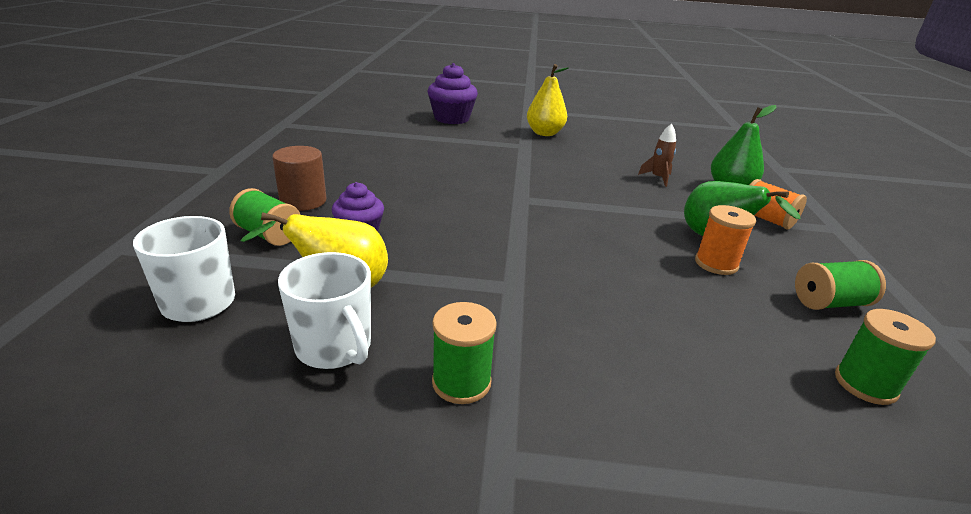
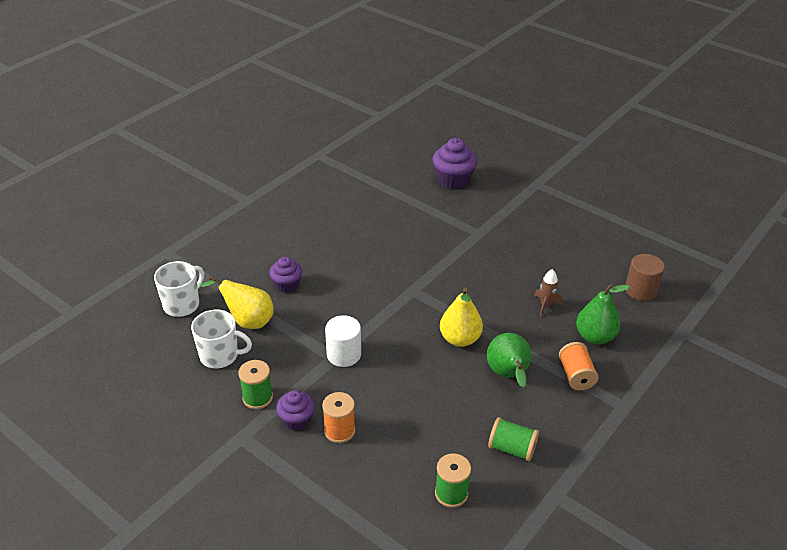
camera: 35 degrees right, 10 degrees up
green spool [229,188,300,246] -> none
brown cylinder [272,146,326,211] -> brown cylinder moved to [626,254,665,301]
white mug [278,252,371,369] -> white mug turned 75 degrees counterclockwise [191,309,252,368]
yellow pear [527,64,569,136] -> yellow pear moved to [440,288,483,347]
orange spool [695,205,756,275] -> orange spool moved to [322,392,355,443]
none -> purple cupcake [276,390,315,431]
none -> white cylinder [325,315,361,367]

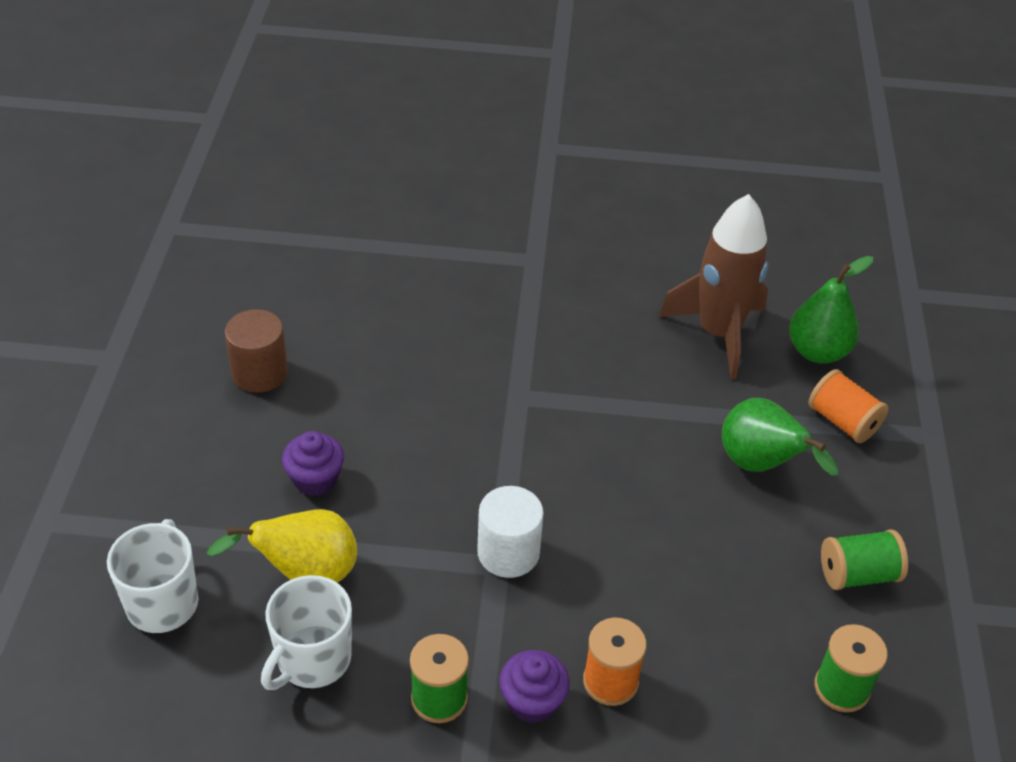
camera: 35 degrees left, 5 degrees up
white mug [191,309,252,368] -> white mug turned 150 degrees clockwise [261,575,352,690]
purple cupcake [433,138,477,189] -> none
yellow pear [440,288,483,347] -> none
brown rocket [534,269,563,316] -> brown rocket [659,194,768,379], size x2.22
brown cylinder [626,254,665,301] -> brown cylinder moved to [225,309,288,393]

